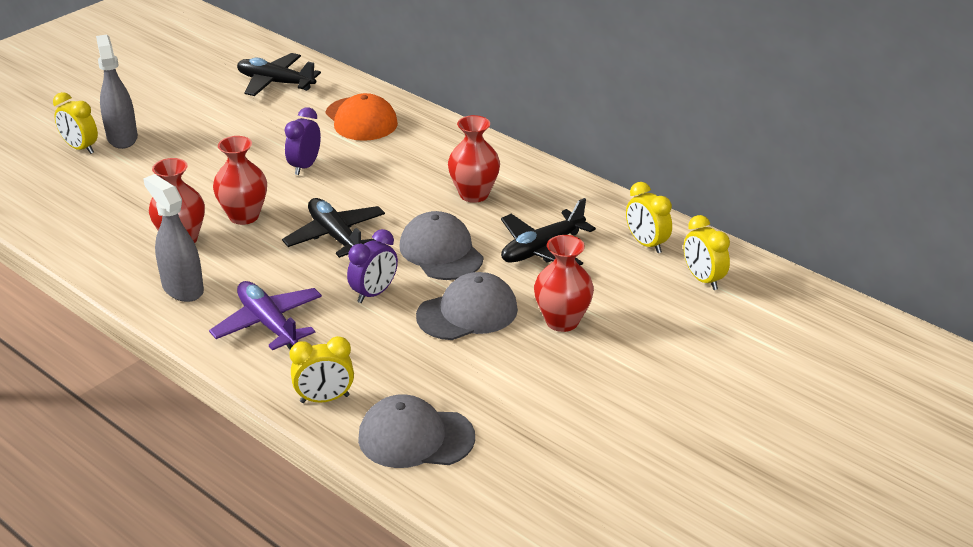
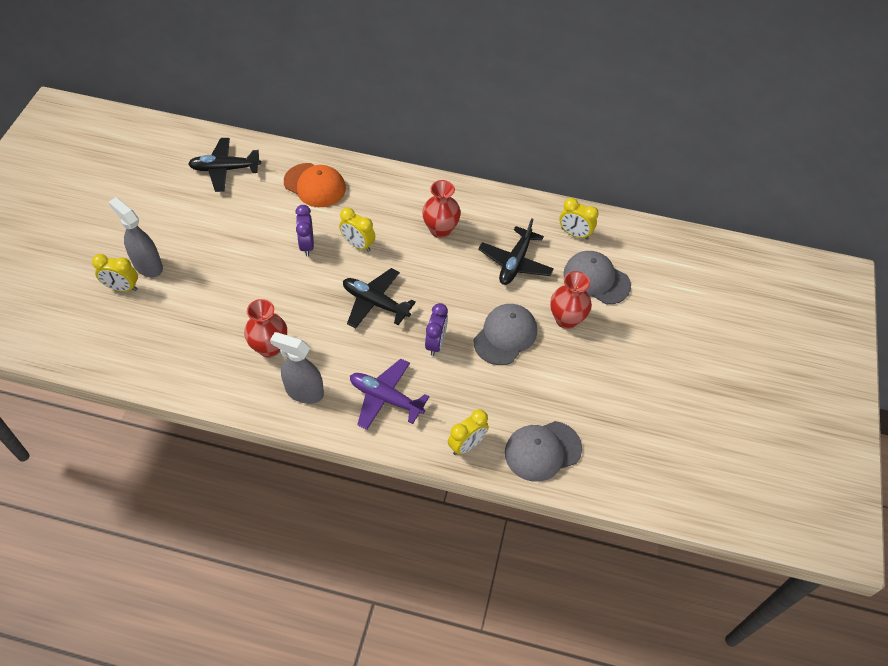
camera: 30 degrees left, 20 degrees up
red vase [213,136,267,225] -> none
grey cap [399,211,483,280] -> grey cap moved to [563,251,631,304]
yellow clock [684,215,730,290] -> yellow clock moved to [339,208,375,252]

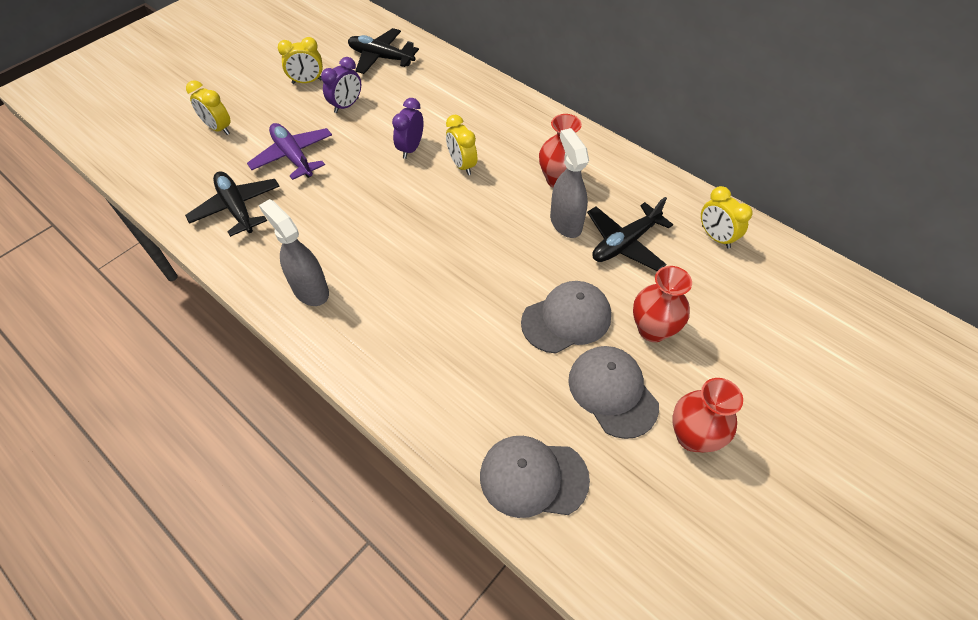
camera: 30 degrees right, 0 degrees up
grey spray bottle [108,197,163,277] -> grey spray bottle moved to [550,128,589,238]
red vase [244,299,287,358] -> red vase moved to [672,378,743,452]
orange cap [284,163,346,207] -> none
black plane [343,268,416,329] -> black plane moved to [185,171,280,237]
purple plane [350,359,430,430] -> purple plane moved to [247,123,332,180]
purple clock [425,303,448,356] -> purple clock moved to [321,57,361,113]
yellow clock [448,409,489,455] -> yellow clock moved to [278,37,323,84]
grey cap [563,251,631,304] -> grey cap moved to [568,346,659,439]

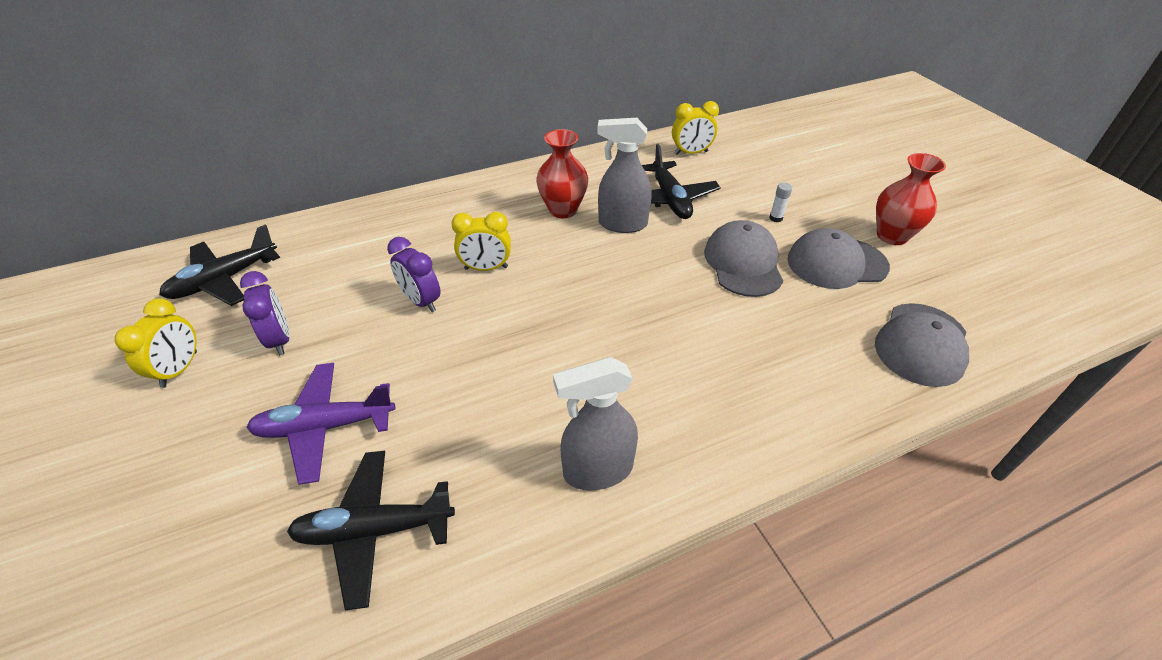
camera: 65 degrees left, 10 degrees down
yellow clock [186,80,231,135] -> none
red vase [633,266,692,342] -> white glue stick [769,183,792,222]

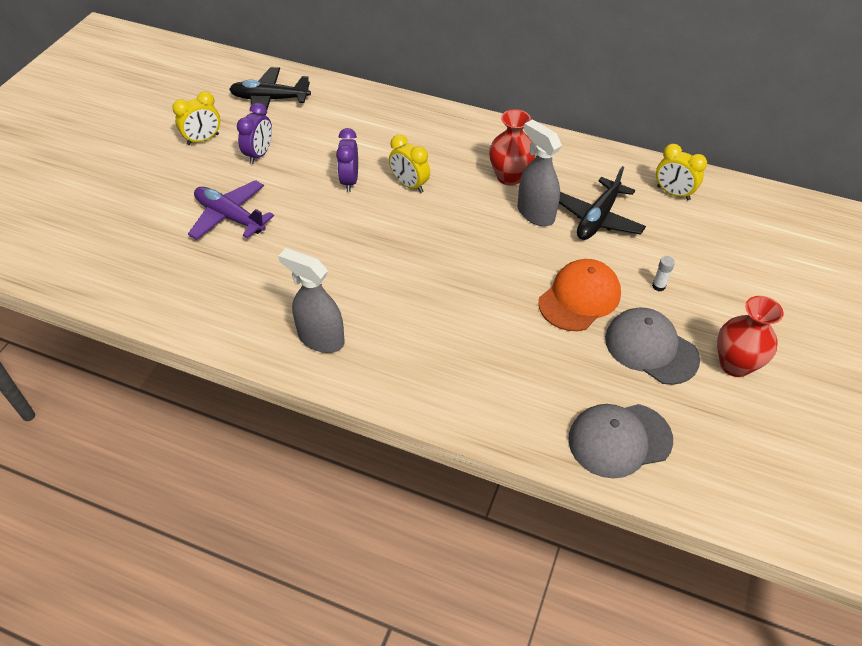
camera: 45 degrees right, 5 degrees up
black plane [287,451,455,610] -> none
grey cap [704,220,783,297] -> orange cap [538,259,621,331]

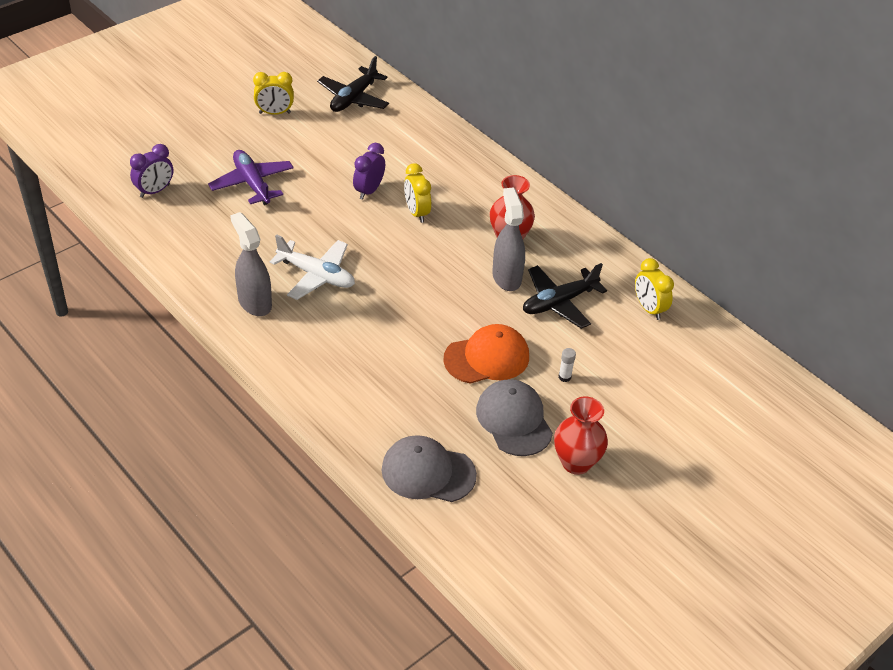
camera: 25 degrees right, 5 degrees down
black plane [229,67,311,116] -> black plane turned 90 degrees counterclockwise [317,56,389,112]
purple clock [237,103,272,164] -> purple clock moved to [130,144,173,198]
none -> white plane [270,234,355,300]

